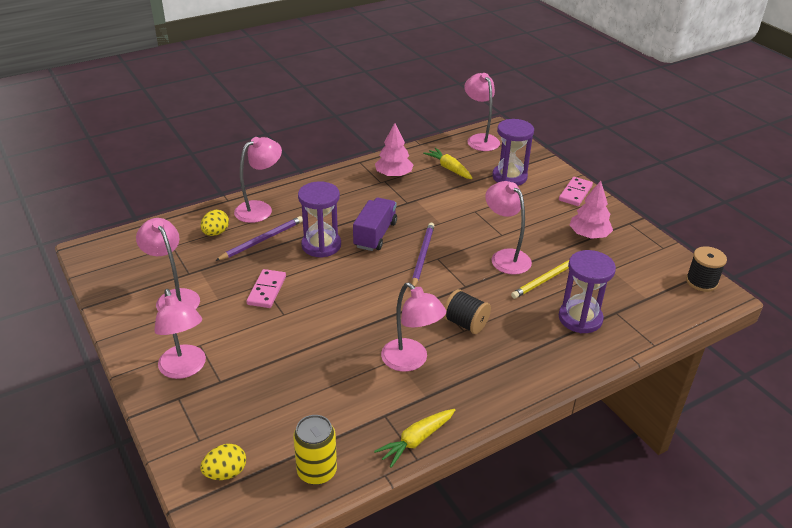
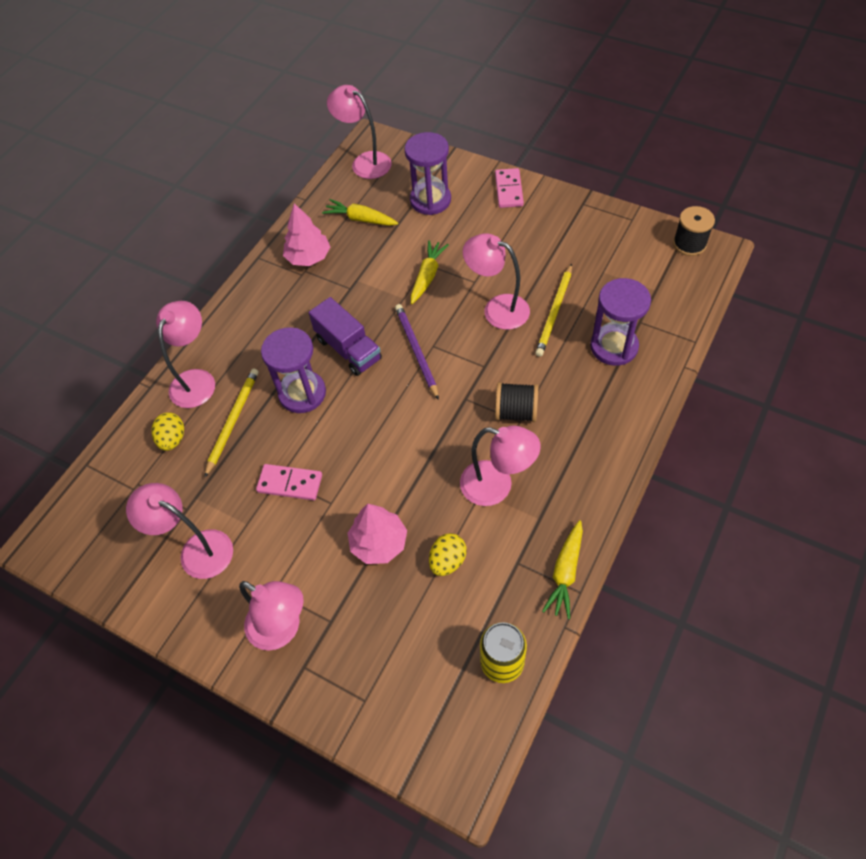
camera: 25 degrees left, 20 degrees up
yellow egg [200,444,246,480] -> yellow egg moved to [429,533,466,576]
purple pencil [215,216,303,261] -> yellow pencil [204,369,258,478]
pink domino [246,269,286,308] -> pink domino turned 60 degrees counterclockwise [256,464,322,500]
purple truck [353,197,397,251] -> purple truck turned 150 degrees clockwise [309,297,382,376]
pink tree [570,181,613,239] -> pink tree moved to [348,504,407,564]
none -> yellow carrot [411,240,449,304]

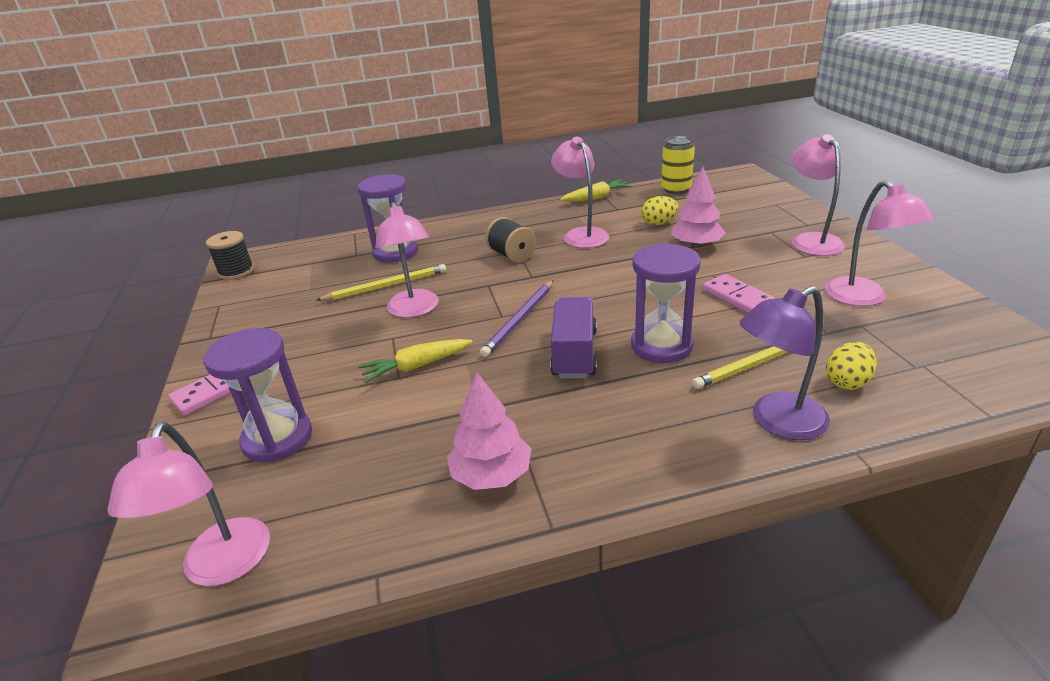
camera: 135 degrees left, 25 degrees down
pink lamp [156,301,215,408] -> purple lamp [740,286,830,440]
yellow carrot [322,199,398,226] -> none

